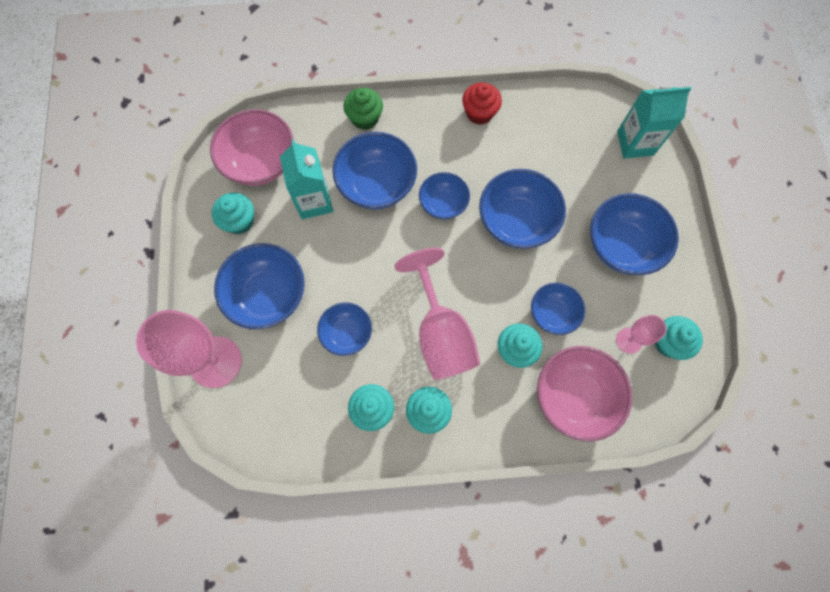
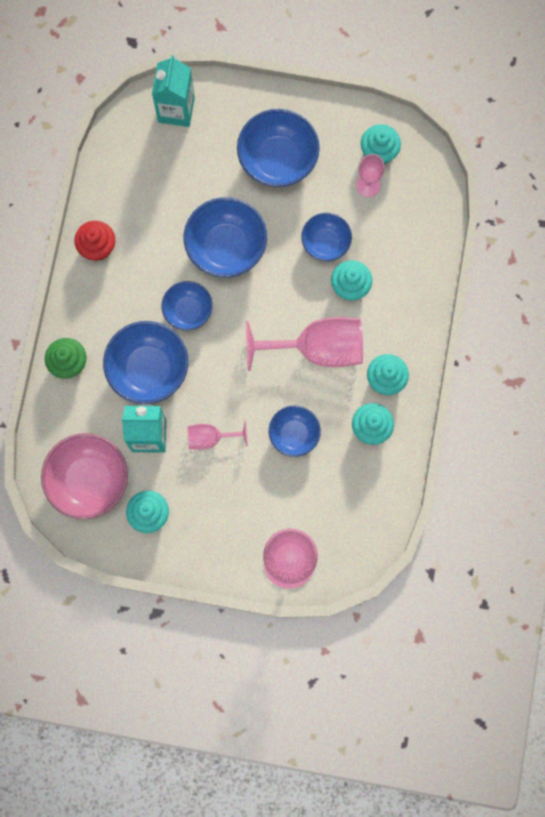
camera: 75 degrees left, 5 degrees up
blue bowl [214,243,305,329] -> none
pink bowl [537,346,632,442] -> none
none -> pink goblet [188,421,248,450]

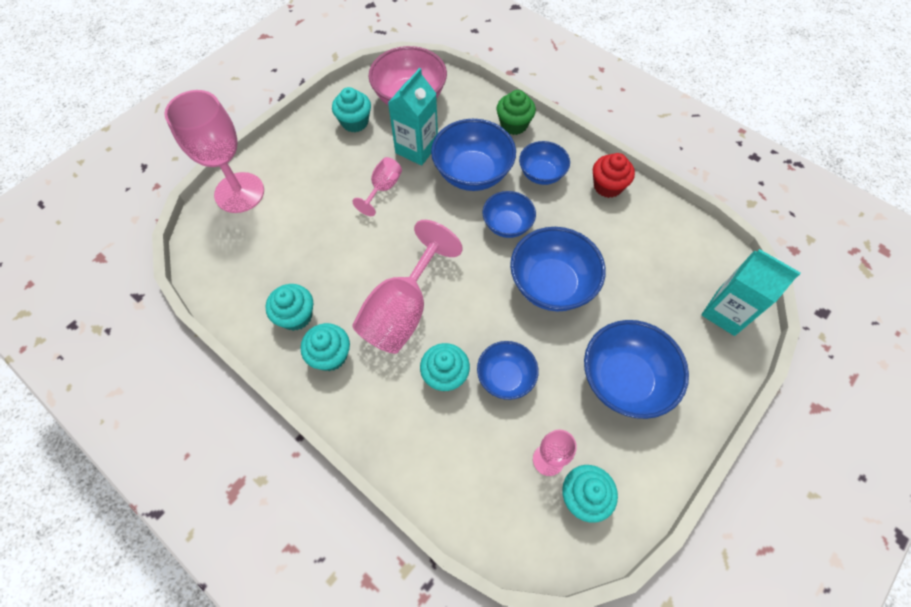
camera: 120 degrees right, 15 degrees down
blue bowl [269,406,321,457] -> blue bowl moved to [519,141,570,185]

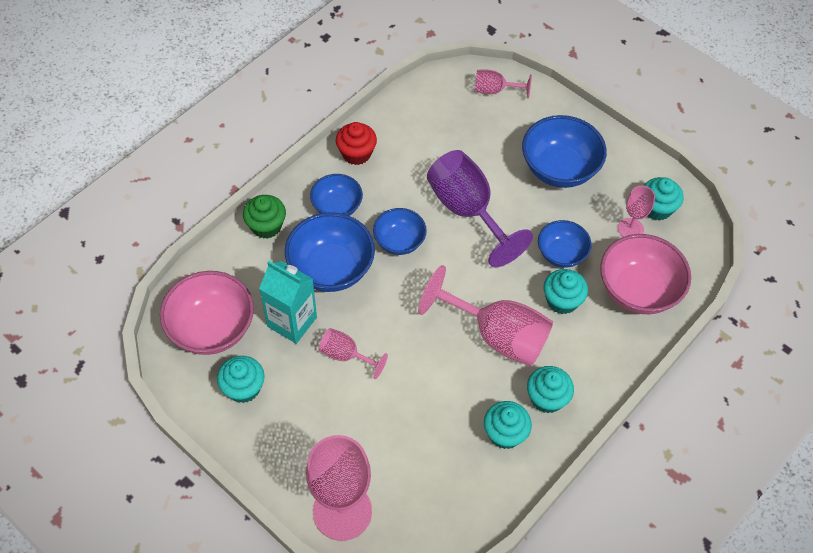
camera: 90 degrees left, 5 degrees down
blue bowl [510,227,606,311] -> purple goblet [427,150,533,267]
turquoise carton [701,249,801,336] -> pink goblet [475,70,532,99]
none -> pink bowl [600,234,691,314]

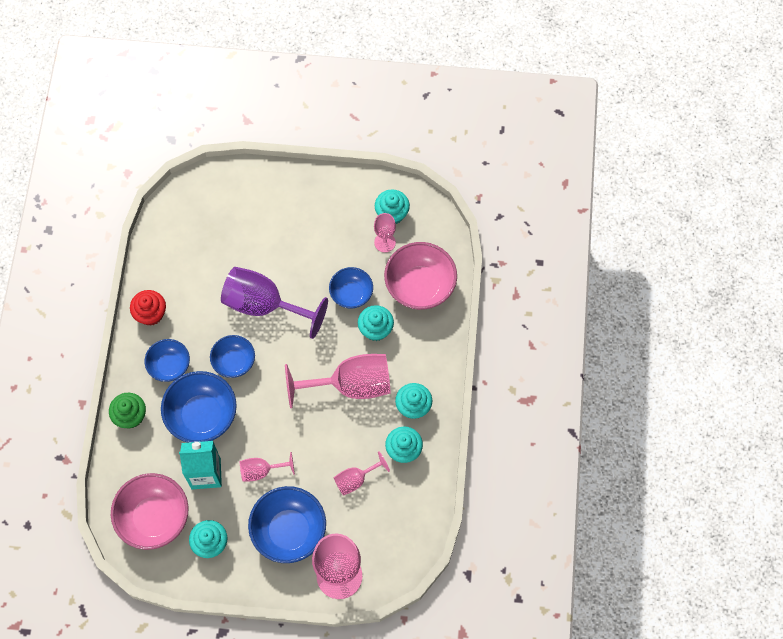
camera: 35 degrees left, 10 degrees up
pink goblet [475,70,532,99] -> pink goblet moved to [334,452,390,496]
blue bowl [522,115,607,188] -> blue bowl moved to [248,486,326,563]

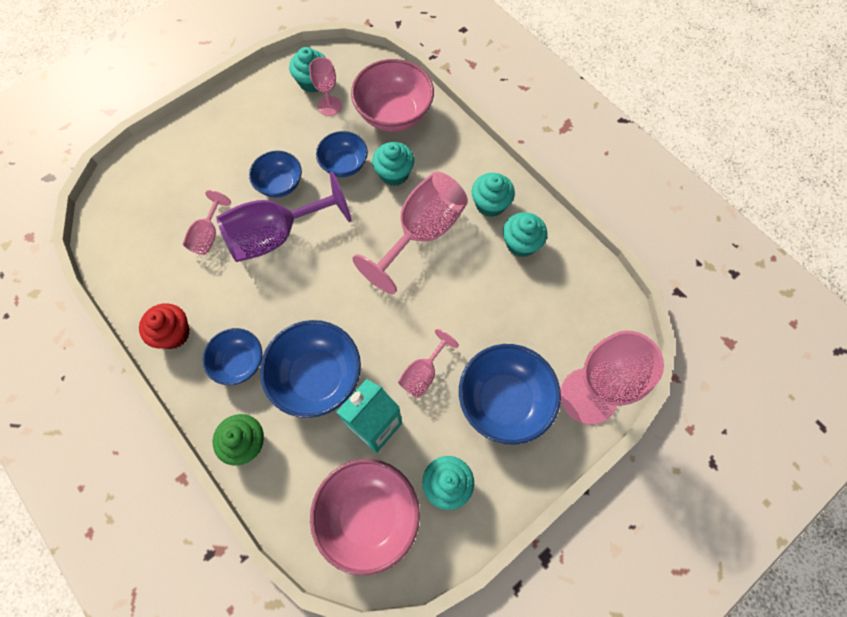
camera: 45 degrees left, 0 degrees up
blue bowl [210,335,255,378] -> blue bowl moved to [249,151,302,198]
pink goblet [334,452,390,496] -> pink goblet moved to [183,190,231,255]

